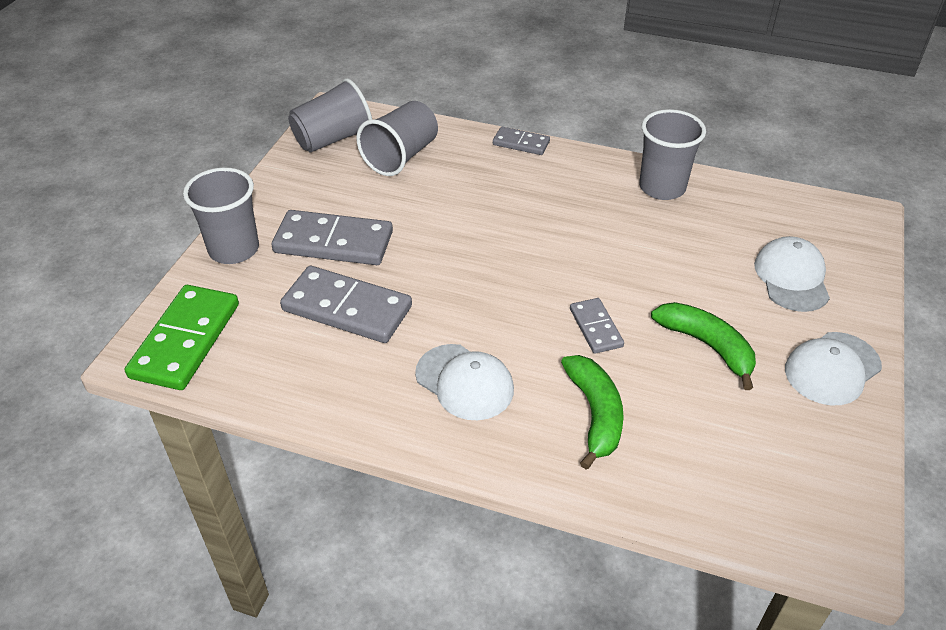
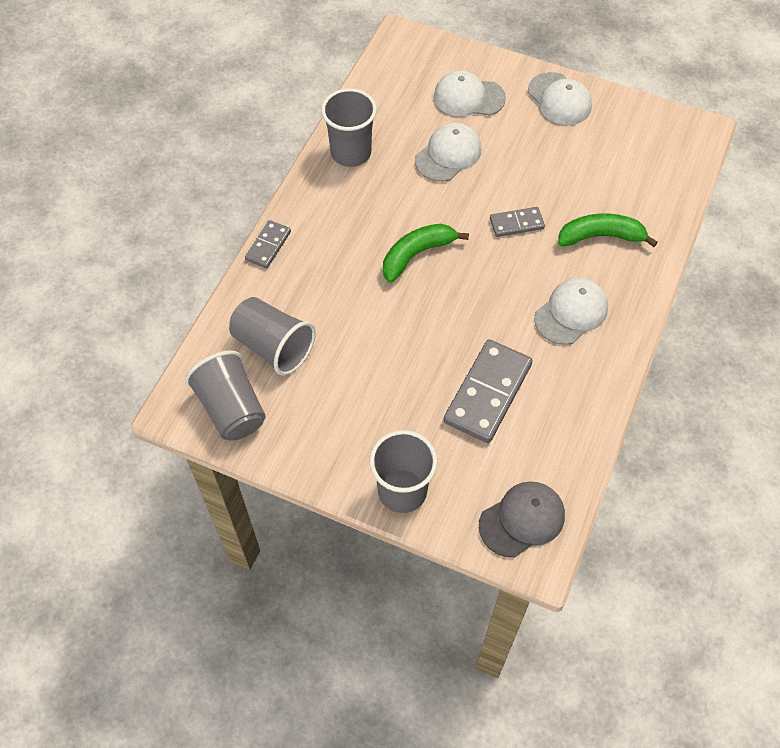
camera: 85 degrees left, 15 degrees up
green domino [125,285,239,390] -> grey cap [479,481,565,558]
grey domino [272,210,393,265] -> none
green banana [651,302,756,390] -> green banana moved to [383,224,469,283]
none -> white cap [415,123,481,182]

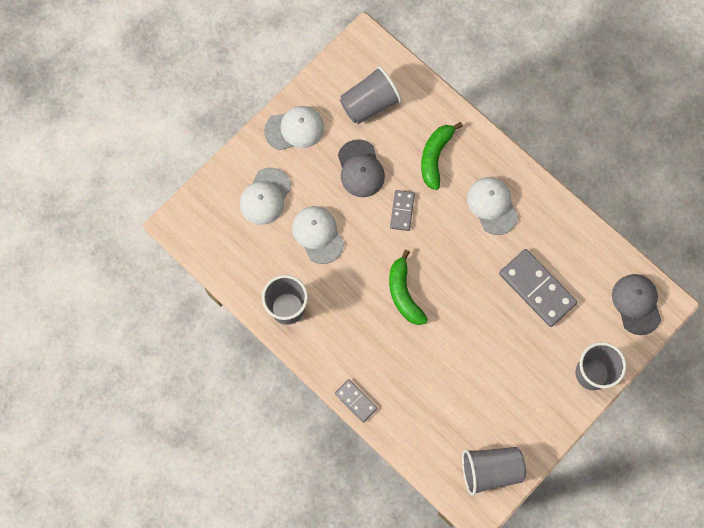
camera: 70 degrees left, 15 degrees up
grey cup [229,297,316,375] -> grey cup moved to [340,66,402,124]
none -> grey cap [338,139,385,197]

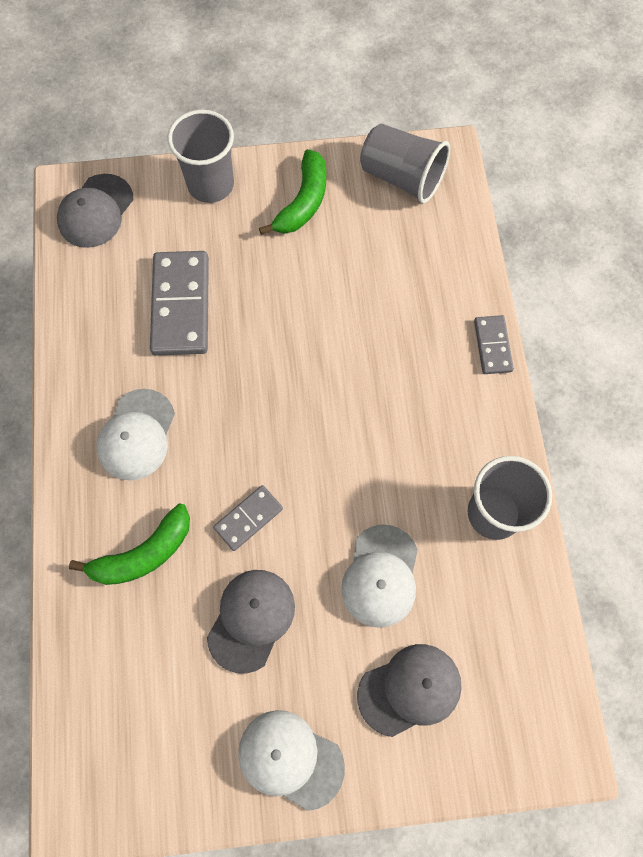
camera: 140 degrees left, 5 degrees down
white cap [240,168,291,225] -> grey cap [357,644,462,737]
grey cup [340,66,402,124] -> none
green banana [389,250,428,325] -> green banana moved to [259,149,326,235]

